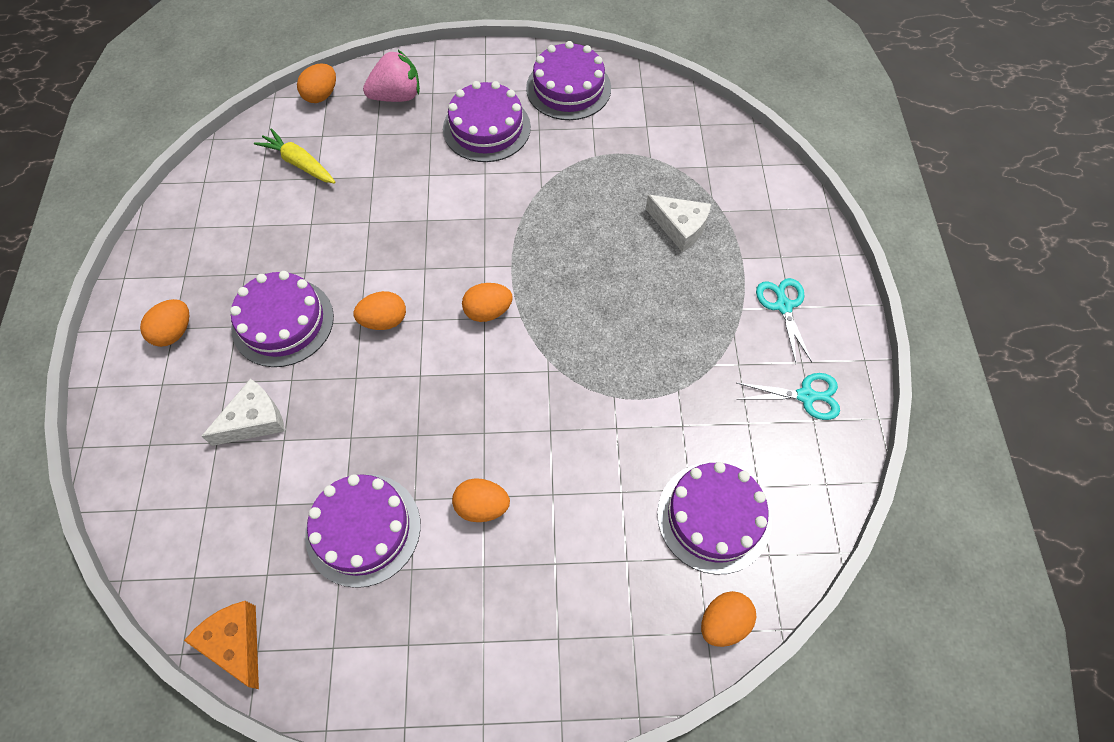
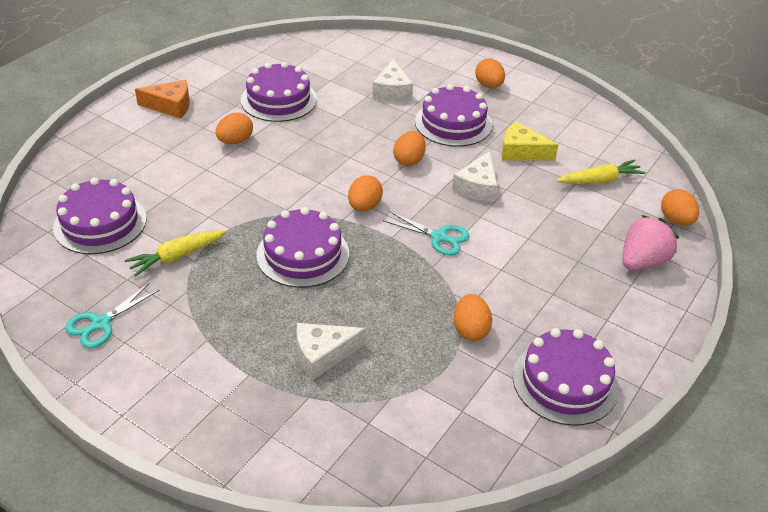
camera: 125 degrees right, 20 degrees down
orange cheese [184,601,259,689] -> orange cheese moved to [135,80,190,119]
pink strawberry [363,50,420,102] -> pink strawberry turned 150 degrees counterclockwise [622,215,679,270]
purple cake [443,81,531,162] -> purple cake moved to [256,207,349,288]
orange egg [701,591,756,647] -> orange egg moved to [454,294,492,341]
turquoise scissors [756,278,812,363] -> turquoise scissors moved to [383,212,469,256]
none -> yellow carrot [124,230,227,277]
none -> white cheese [452,151,498,202]
none -> yellow cheese [501,122,558,161]

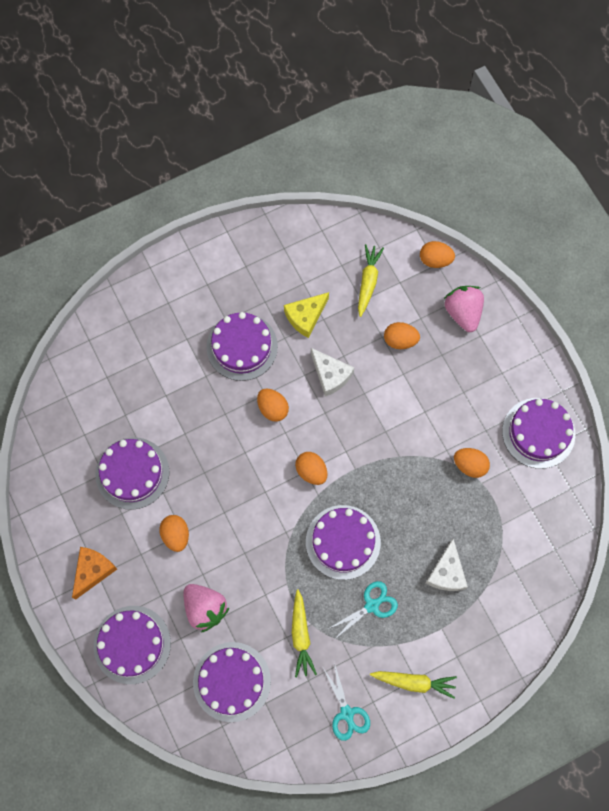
camera: 60 degrees left, 30 degrees up
white cheese [373,59,413,101] -> none
turquoise scissors [383,212,469,256] -> turquoise scissors moved to [328,581,398,640]
orange egg [475,58,505,88] -> orange egg moved to [384,322,420,349]
none -> purple cake [94,606,171,684]
none -> pink strawberry [183,584,229,633]
none -> yellow carrot [370,671,457,699]

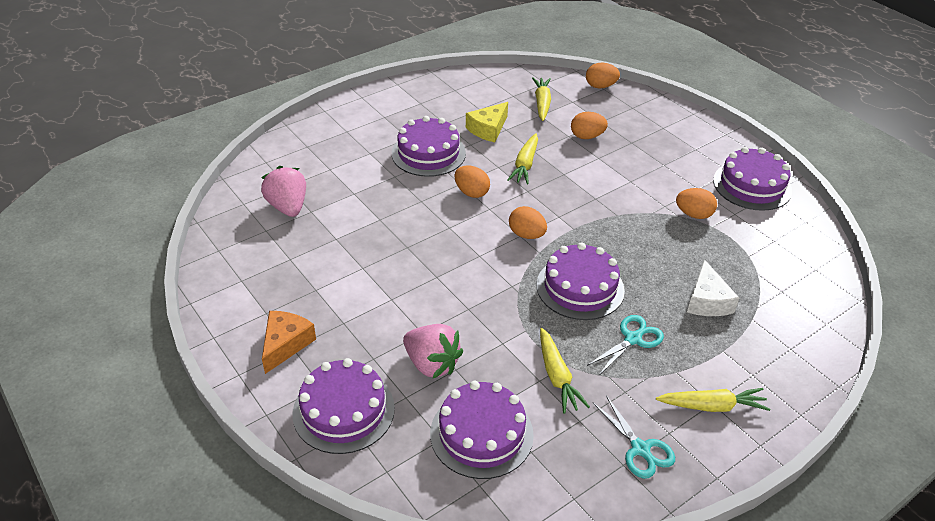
camera: 10 degrees left, 30 degrees down
purple cake [95,437,169,510] -> none
orange egg [159,515,189,552] -> none
white cheese [311,348,354,396] -> yellow carrot [507,133,538,184]
pink strawberry [444,286,484,332] -> pink strawberry moved to [261,166,306,217]

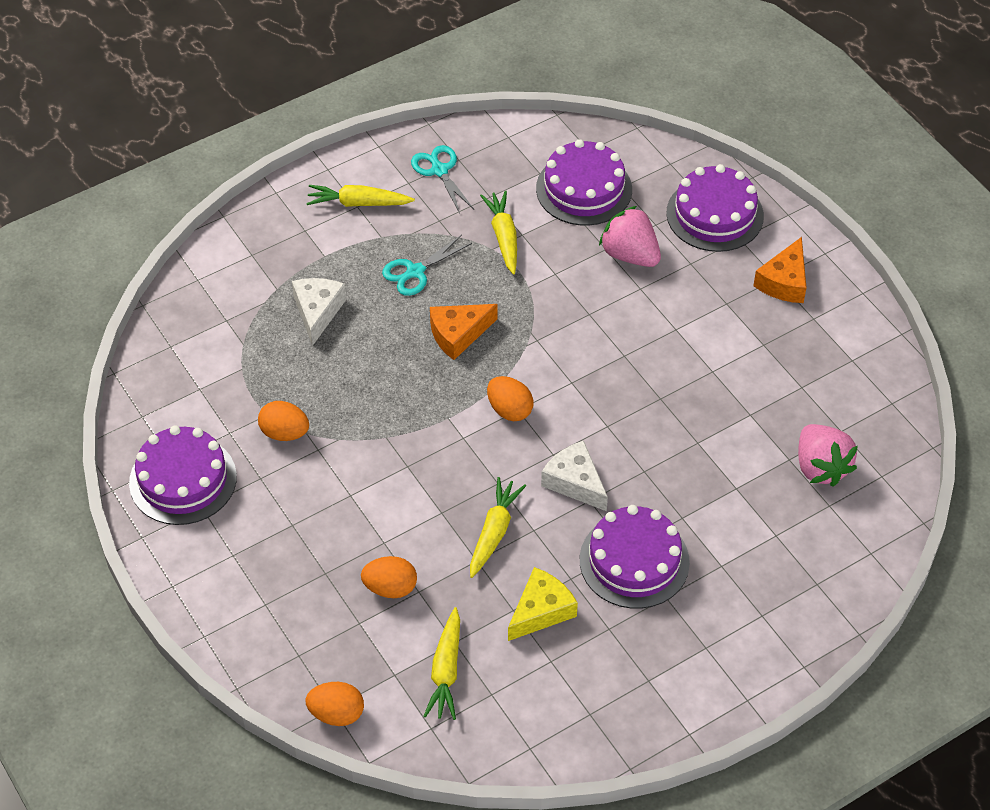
camera: 175 degrees left, 10 degrees up
orange egg [454,165,490,198] -> white cheese [541,441,608,511]
purple cake [537,242,625,320] -> orange cheese [430,304,497,360]

